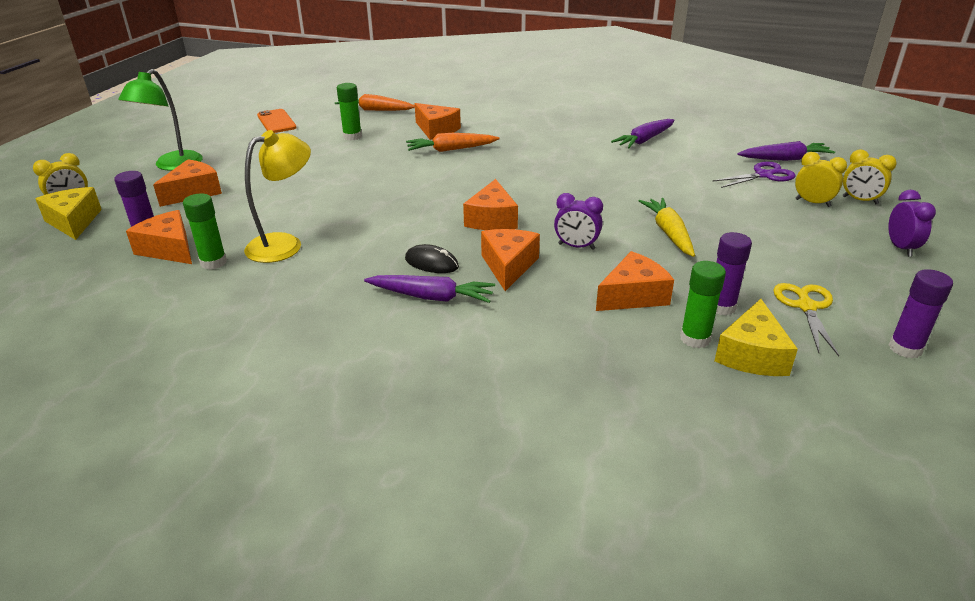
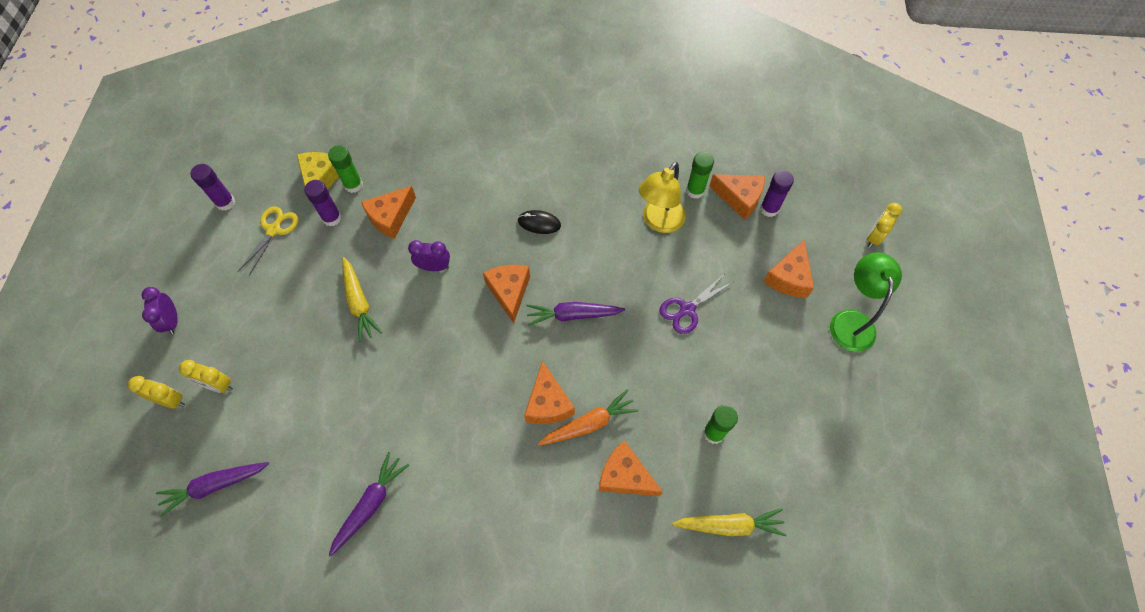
camera: 165 degrees right, 30 degrees up
yellow cheese [36,187,102,240] -> none
orange phone [257,109,297,133] -> none
orange carrot [335,94,415,111] -> yellow carrot [672,508,786,536]
purple carrot [364,275,495,303] -> purple carrot moved to [526,302,625,326]
orange cheese [481,229,540,291] -> orange cheese moved to [524,361,575,424]
purple scissors [712,161,796,188] -> purple scissors moved to [659,275,733,334]
yellow scissors [774,283,839,356] -> yellow scissors turned 150 degrees counterclockwise [238,207,299,276]

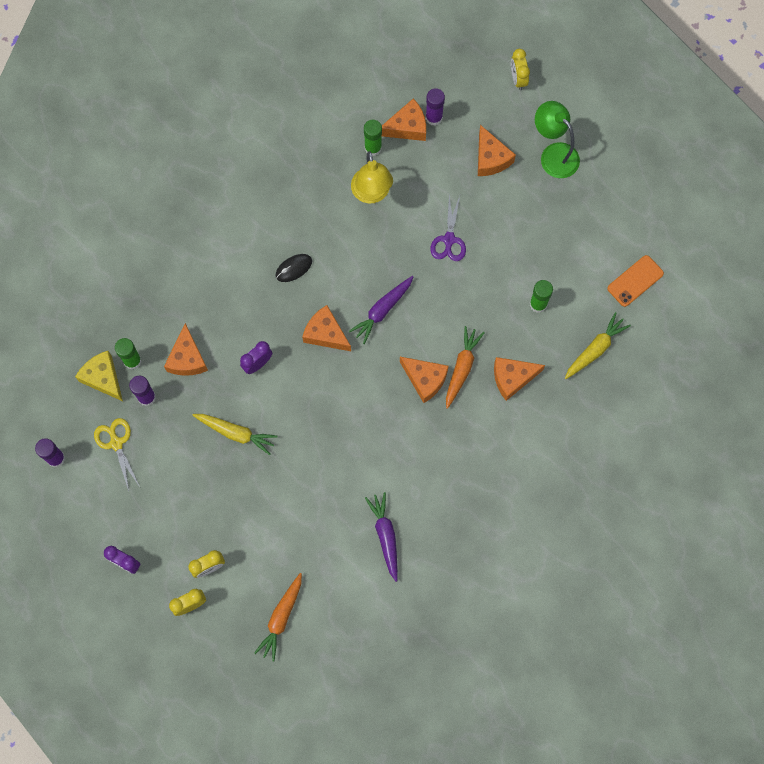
camera: 45 degrees left, 10 degrees up
purple carrot [156,462,269,517] -> orange carrot [254,573,302,662]
none -> orange phone [607,255,664,307]

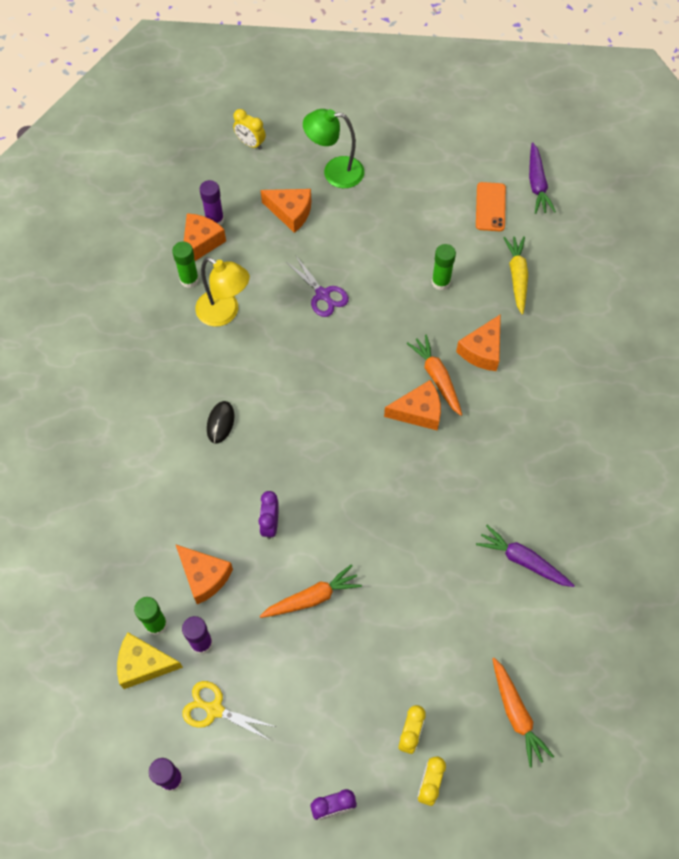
camera: 45 degrees left, 10 degrees down
yellow carrot [192,414,278,455] -> orange carrot [260,564,362,618]
orange cheese [302,305,351,351] -> none
purple carrot [349,276,414,344] -> purple carrot moved to [529,142,556,214]

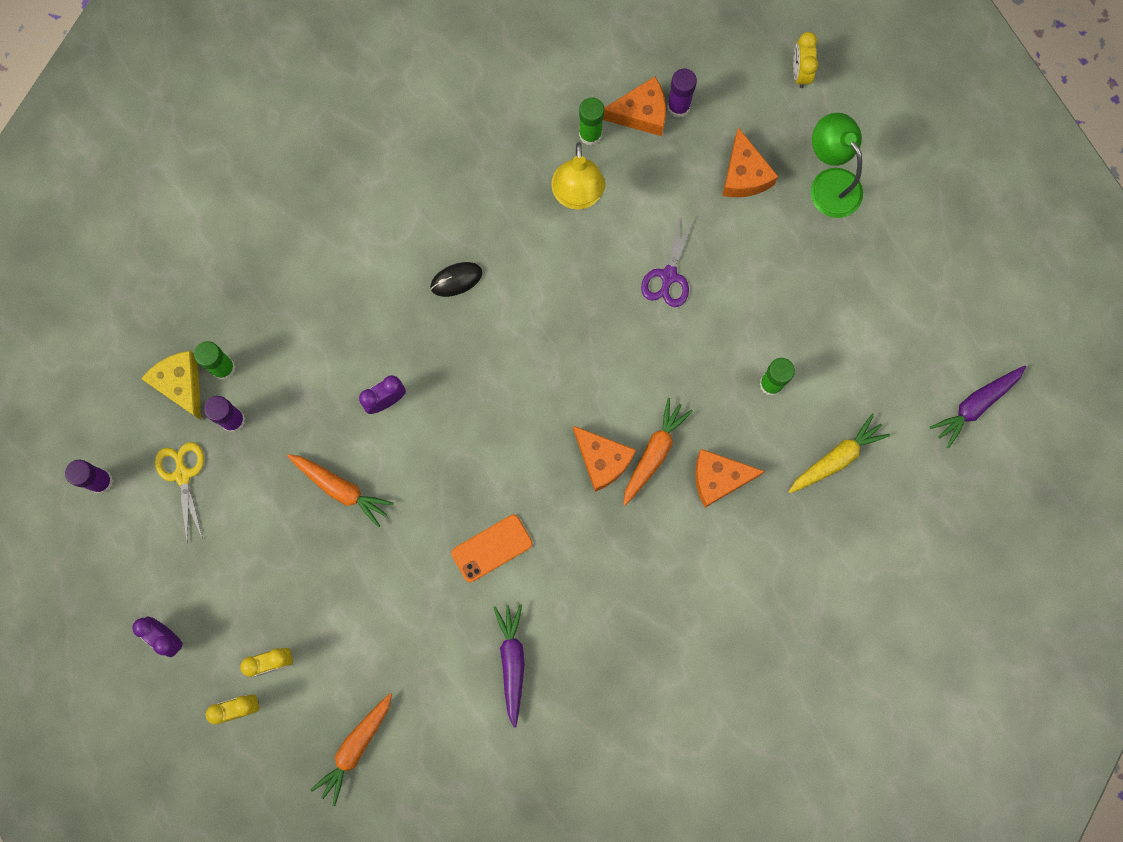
camera: 55 degrees right, 15 degrees up
orange cheese [175,544,233,604] -> none
orange phone [476,182,506,231] -> orange phone moved to [451,514,533,582]

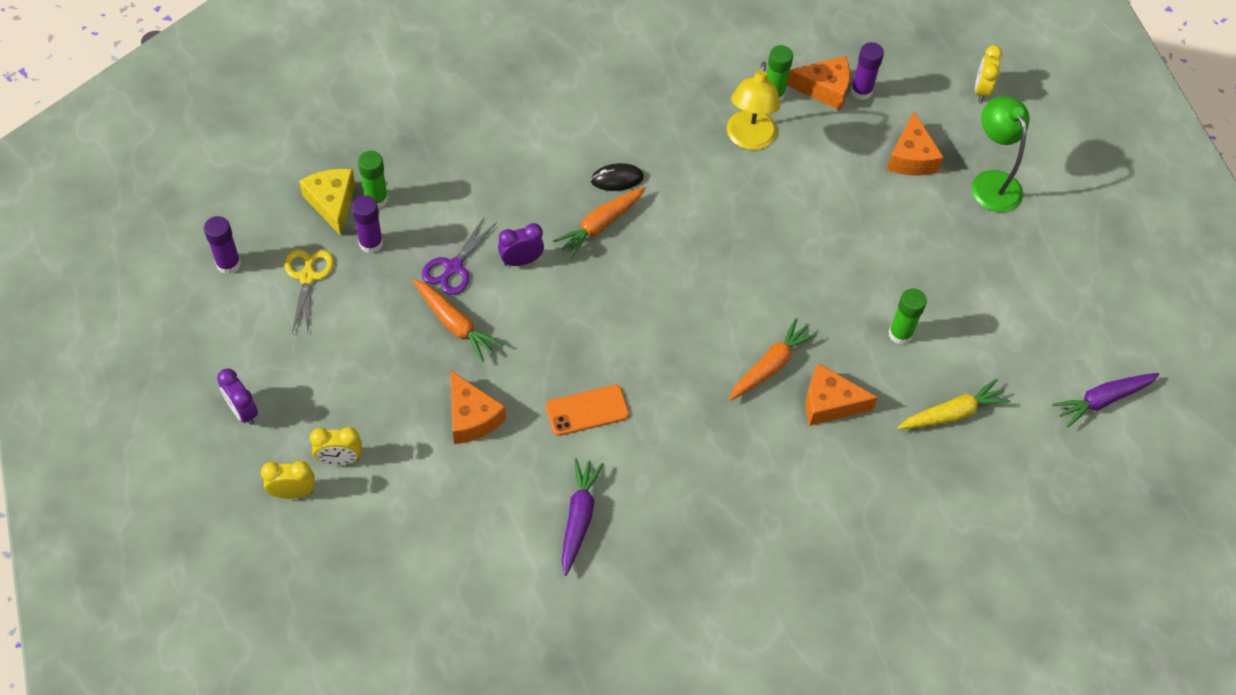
camera: 10 degrees right, 20 degrees down
orange carrot [311,693,392,806] -> orange carrot moved to [553,187,646,258]
orange cheese [573,426,636,492] -> orange cheese moved to [450,370,506,444]
purple scissors [641,216,694,307] -> purple scissors moved to [422,216,497,295]

